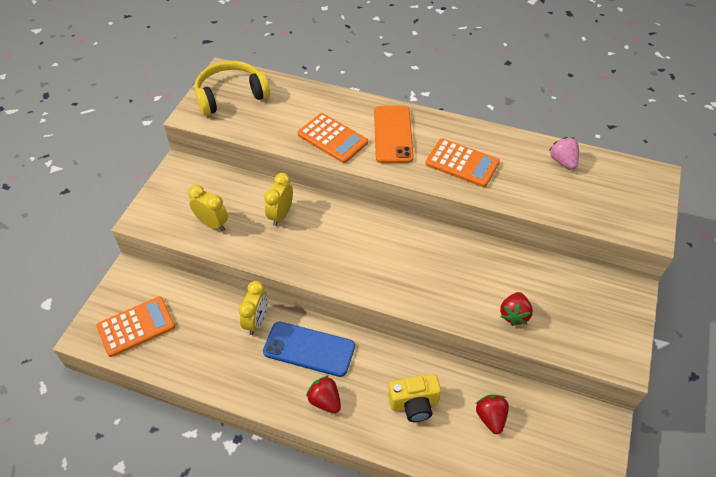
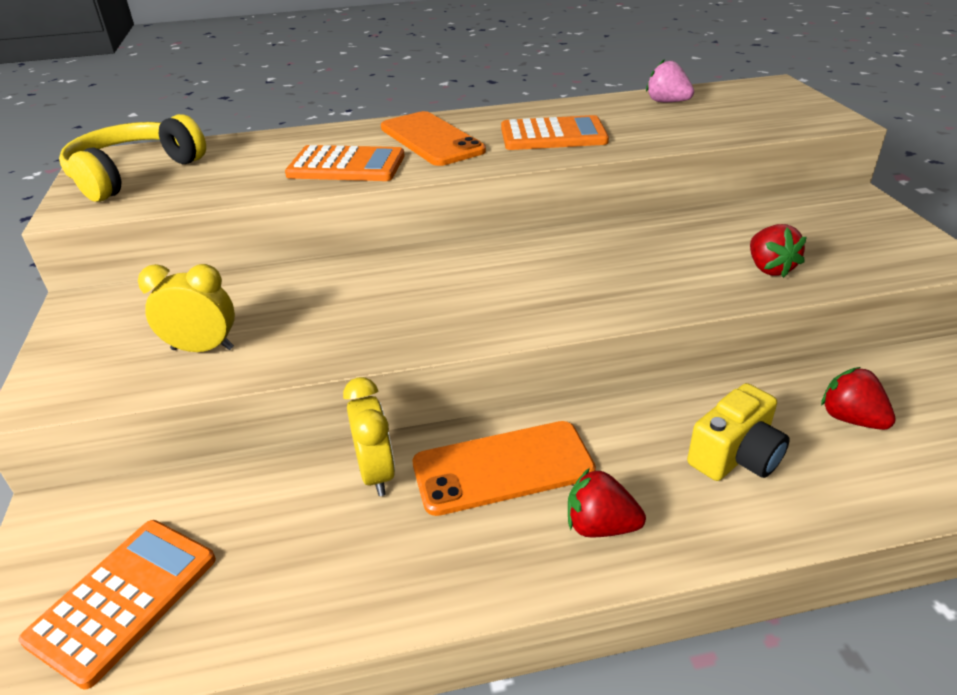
camera: 30 degrees left, 15 degrees down
blue phone [263,322,355,377] -> orange phone [413,421,596,516]
yellow clock [264,173,293,226] -> none

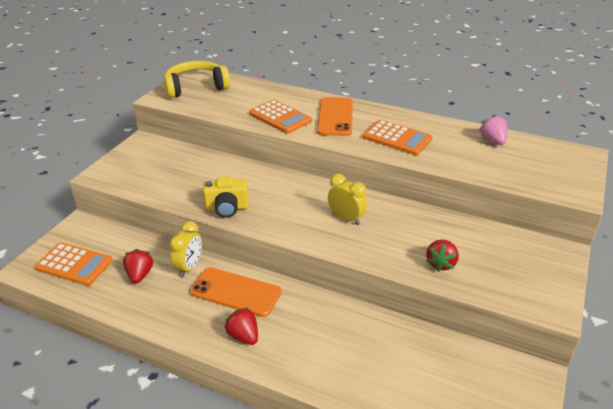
camera: 35 degrees right, 0 degrees up
orange calculator [19,520,216,690] -> orange calculator turned 45 degrees clockwise [34,242,113,286]
yellow clock [138,264,235,352] -> yellow clock moved to [328,174,367,225]
yellow camera [687,383,790,481] -> yellow camera moved to [203,176,249,218]
red strawberry [821,367,896,430] -> red strawberry moved to [123,249,153,283]

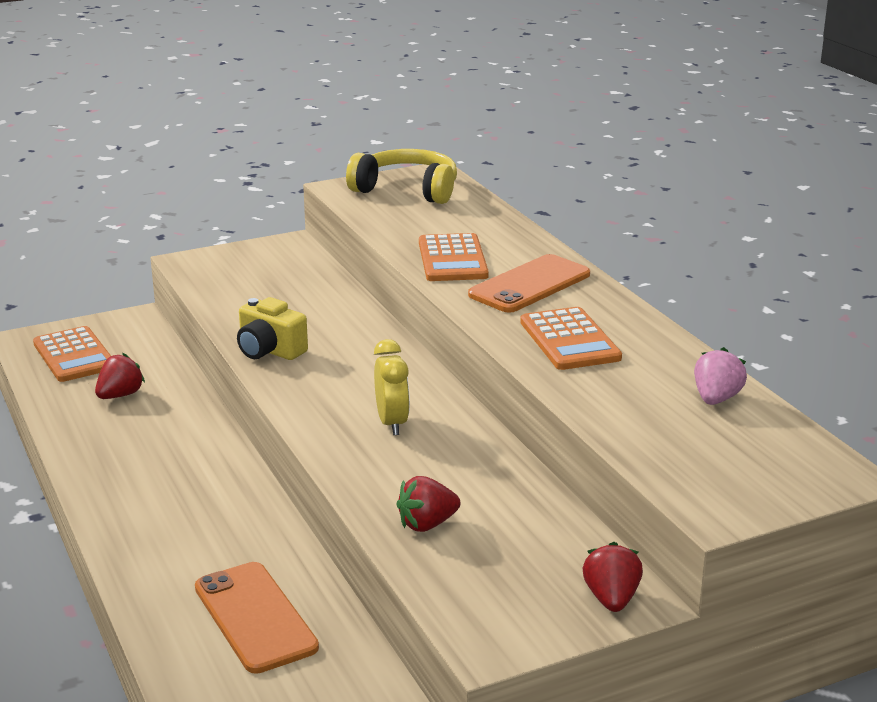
camera: 40 degrees right, 10 degrees down
yellow clock [170,221,202,277] -> none
orange phone [190,267,282,317] -> orange phone moved to [195,562,319,674]
red strawberry [224,307,258,345] -> red strawberry moved to [583,542,643,612]

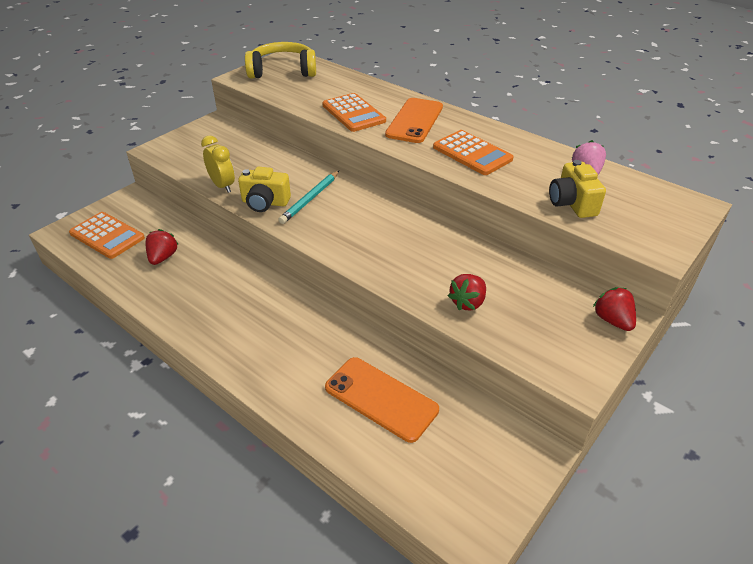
camera: 25 degrees left, 15 degrees up
yellow clock [374,339,410,435] -> yellow clock moved to [201,135,235,193]
none -> turquoise pencil [278,171,339,224]
none -> yellow camera [549,160,606,218]

